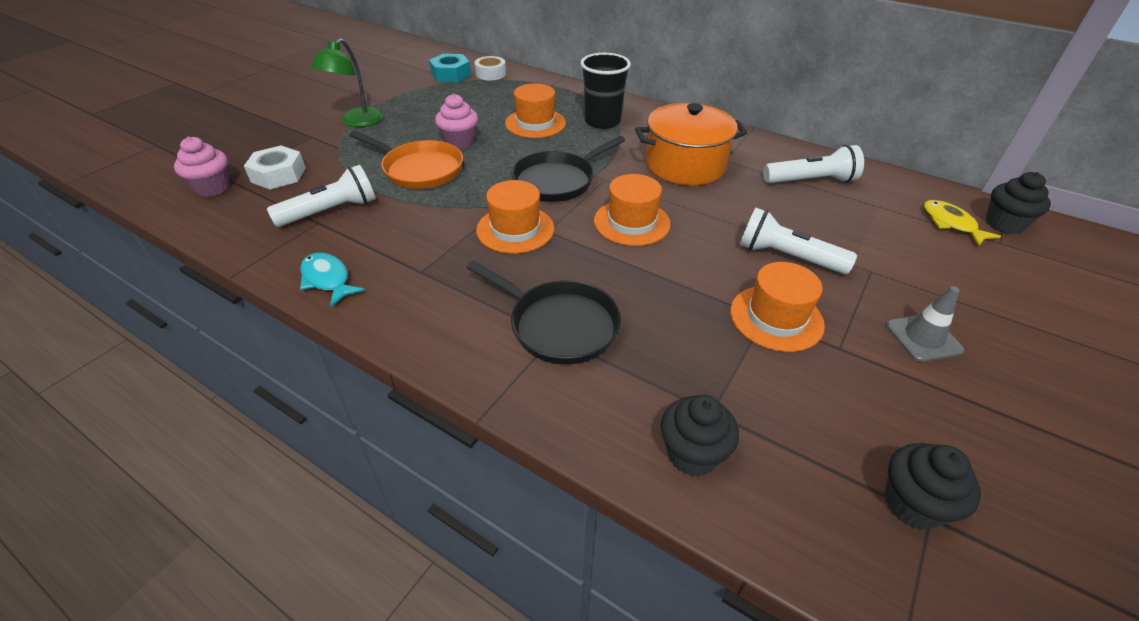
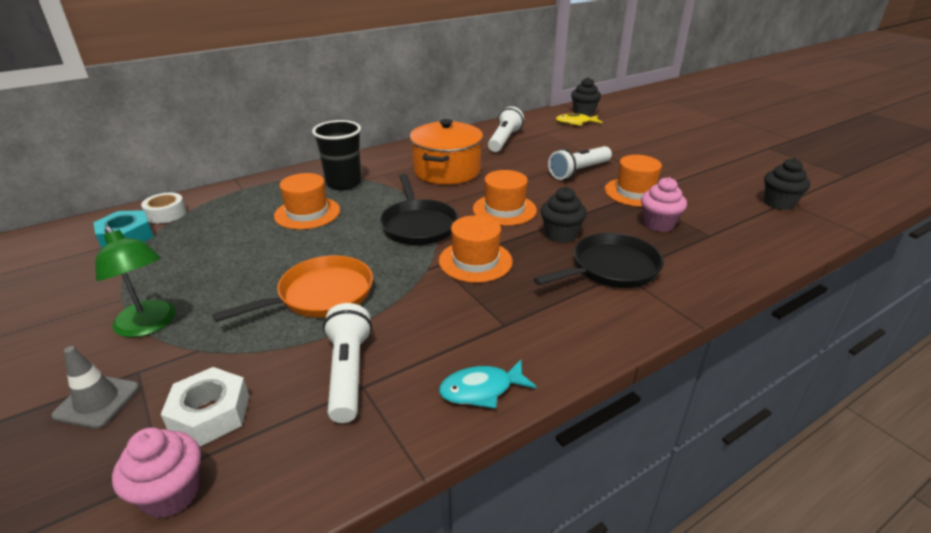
camera: 65 degrees left, 10 degrees down
pink cupcake [435,94,478,149] -> pink cupcake moved to [641,177,687,232]
black cupcake [661,395,739,476] -> black cupcake moved to [541,187,587,243]
grey traffic cone [886,286,964,362] -> grey traffic cone moved to [51,346,139,429]

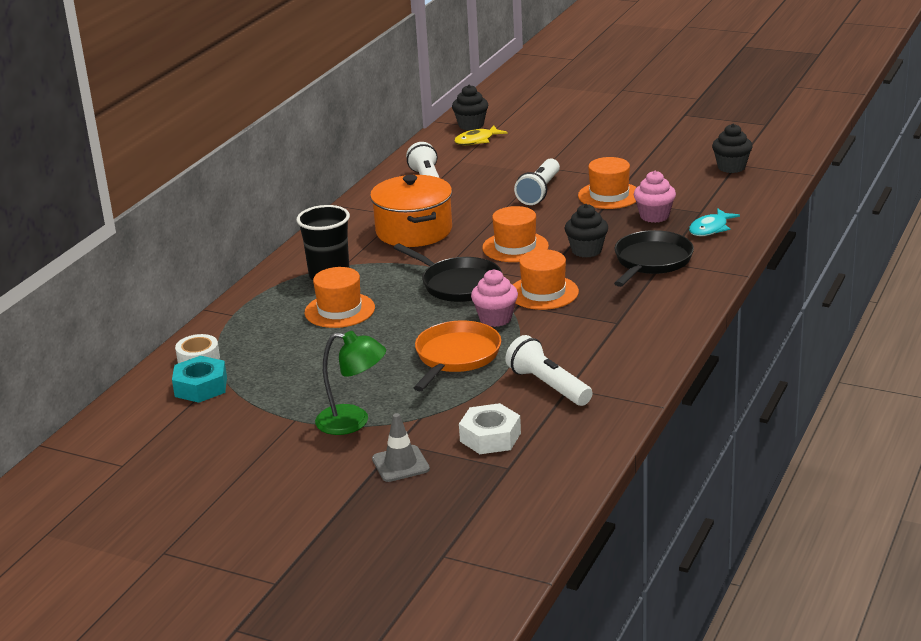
camera: 30 degrees left, 5 degrees down
pink cupcake [112,427,201,518] -> pink cupcake moved to [471,269,518,327]
turquoise fish [439,360,537,409] -> turquoise fish moved to [689,208,740,236]

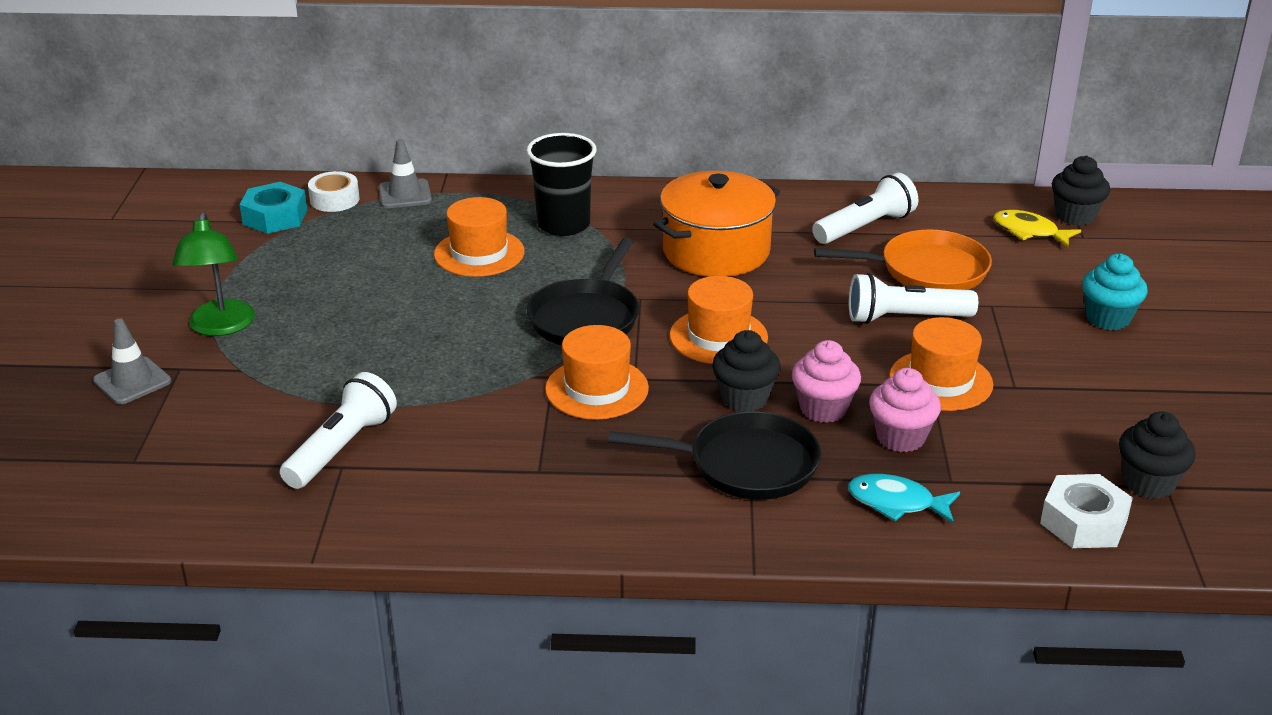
camera: 65 degrees right, 5 degrees up
orange pan [414,321,501,391] -> orange pan moved to [814,229,992,290]
white nut [459,403,521,454] -> white nut moved to [1040,474,1133,548]
pink cupcake [471,269,518,327] -> pink cupcake moved to [792,340,861,423]
none -> grey traffic cone [379,139,432,208]
none -> turquoise cupcake [1082,254,1148,330]

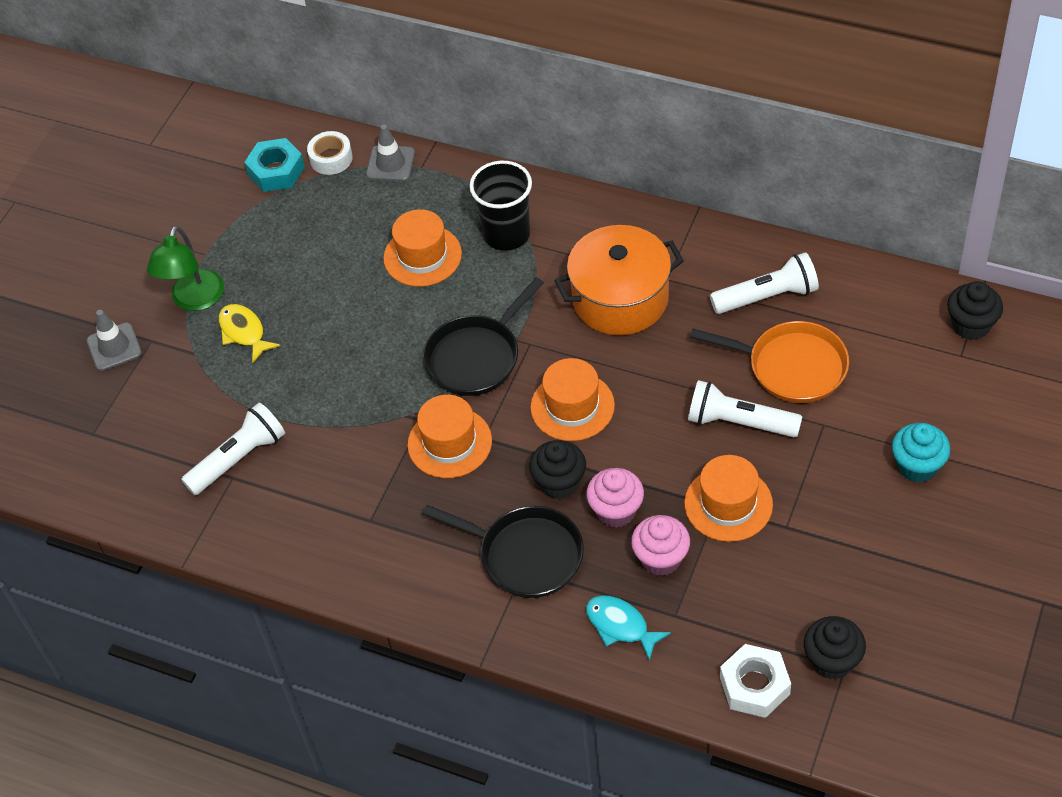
camera: 25 degrees right, 20 degrees up
yellow fish [993,210,1081,248] -> yellow fish moved to [219,304,280,363]

